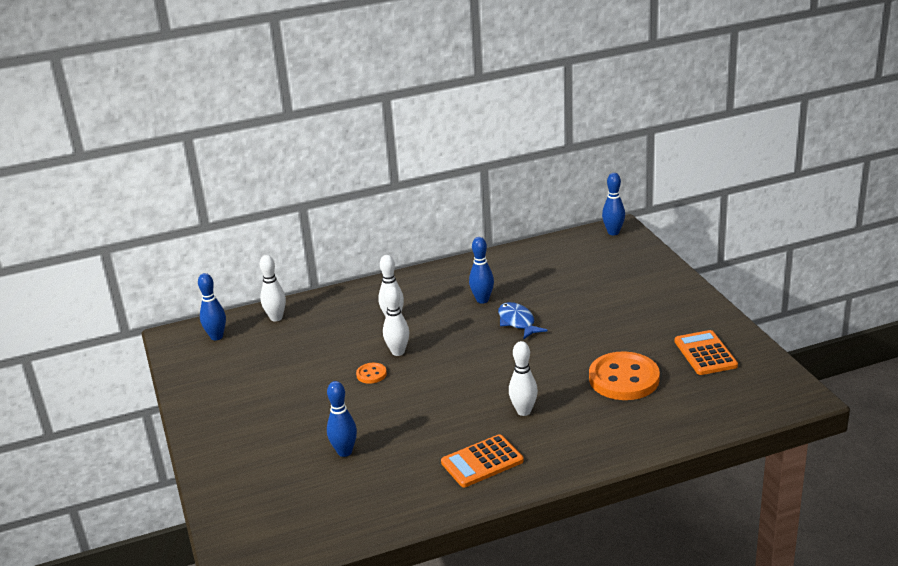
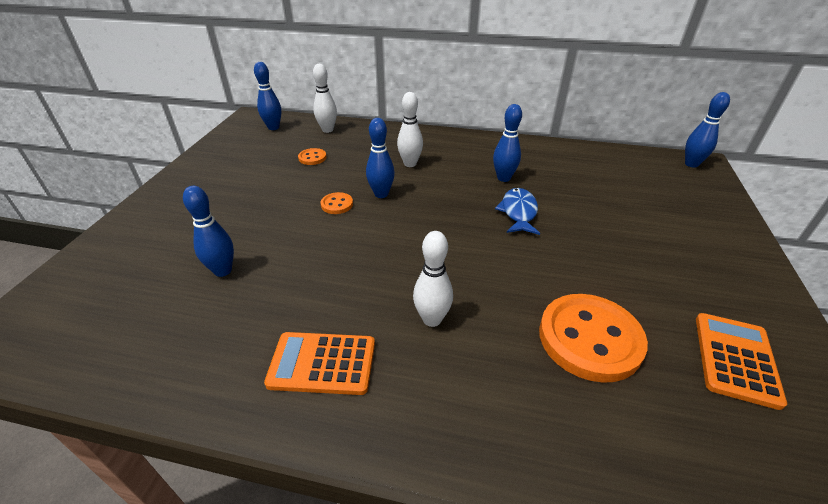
camera: 30 degrees right, 10 degrees up
white bowling pin [383,286,409,356] -> blue bowling pin [366,118,395,198]
none -> orange button [298,148,327,165]

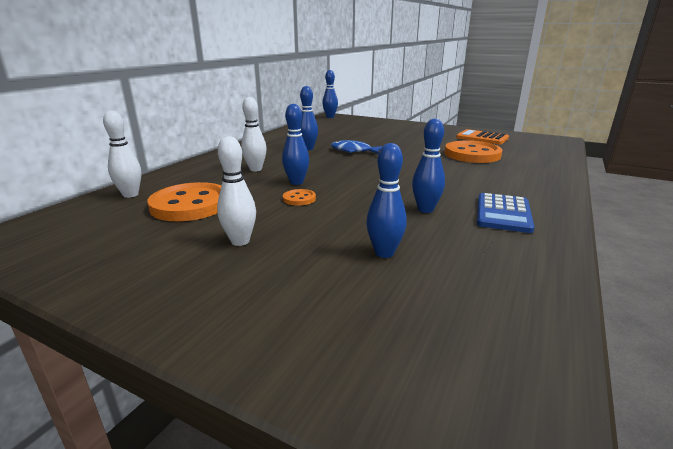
camera: 75 degrees left, 15 degrees down
blue bowling pin [254,62,281,130] -> blue bowling pin moved to [412,118,445,213]
orange calculator [264,332,375,395] -> blue calculator [477,193,535,233]
orange button [298,148,327,165] -> orange button [147,182,221,221], size x2.24
white bowling pin [413,231,453,327] -> white bowling pin moved to [217,136,256,246]

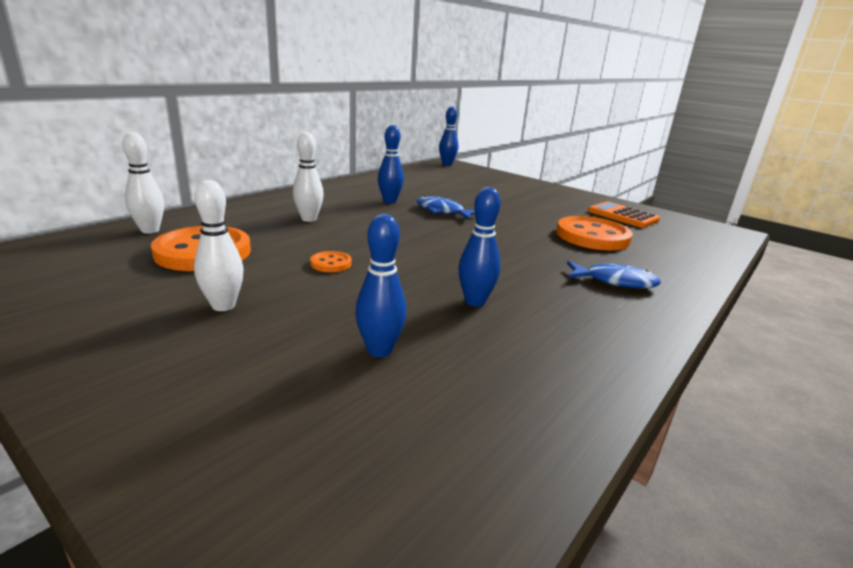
camera: 10 degrees right, 0 degrees up
blue bowling pin [282,104,309,185] -> none
blue calculator [477,193,535,233] -> none
none -> blue fish [567,261,661,289]

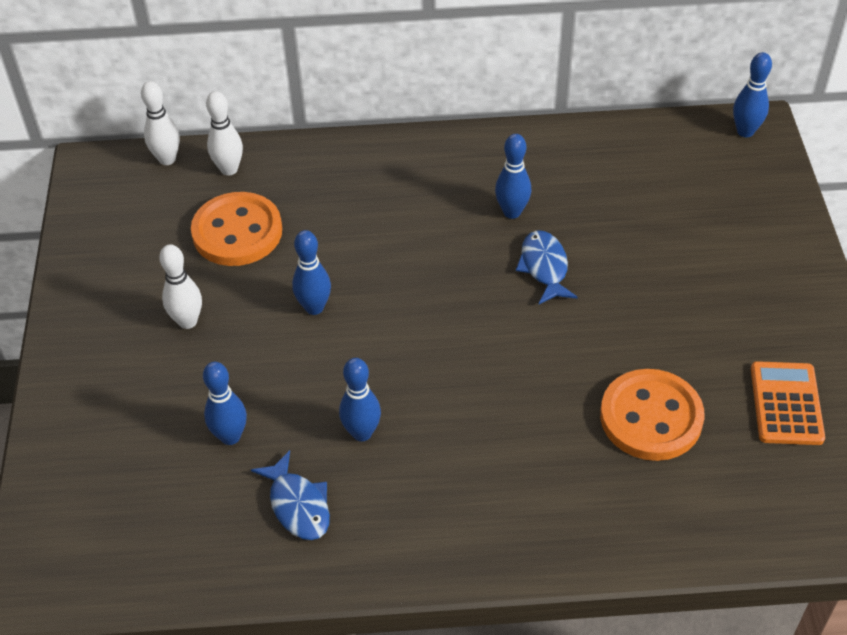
camera: 50 degrees right, 25 degrees up
white bowling pin [293,132,324,222] -> white bowling pin moved to [141,81,180,165]
orange button [310,251,351,272] -> blue bowling pin [292,230,331,315]
blue fish [567,261,661,289] -> blue fish moved to [251,450,330,540]

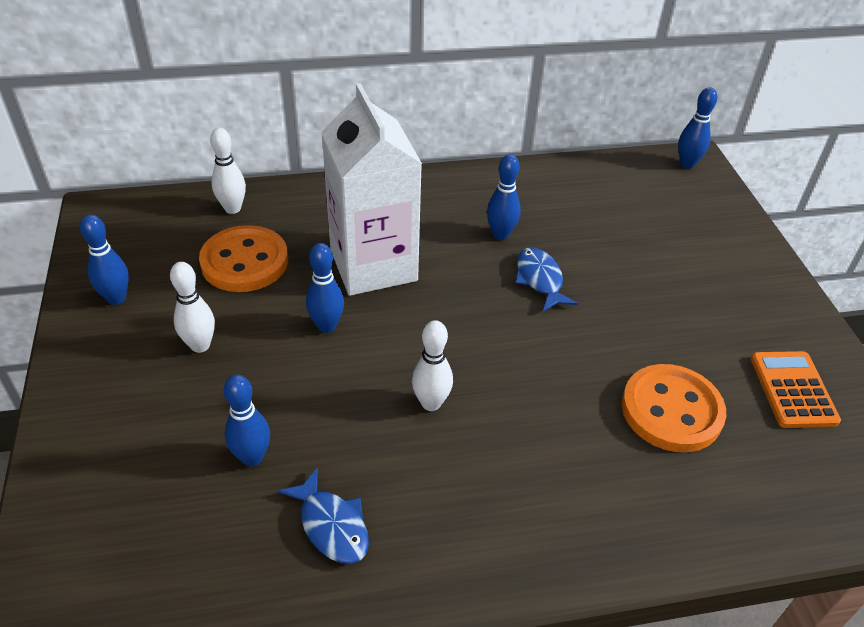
camera: 10 degrees left, 5 degrees down
white bowling pin [141,81,180,165] -> white bowling pin moved to [412,320,453,411]
blue bowling pin [339,358,381,441] -> blue bowling pin moved to [80,214,129,305]
none -> white carton [321,83,422,296]

